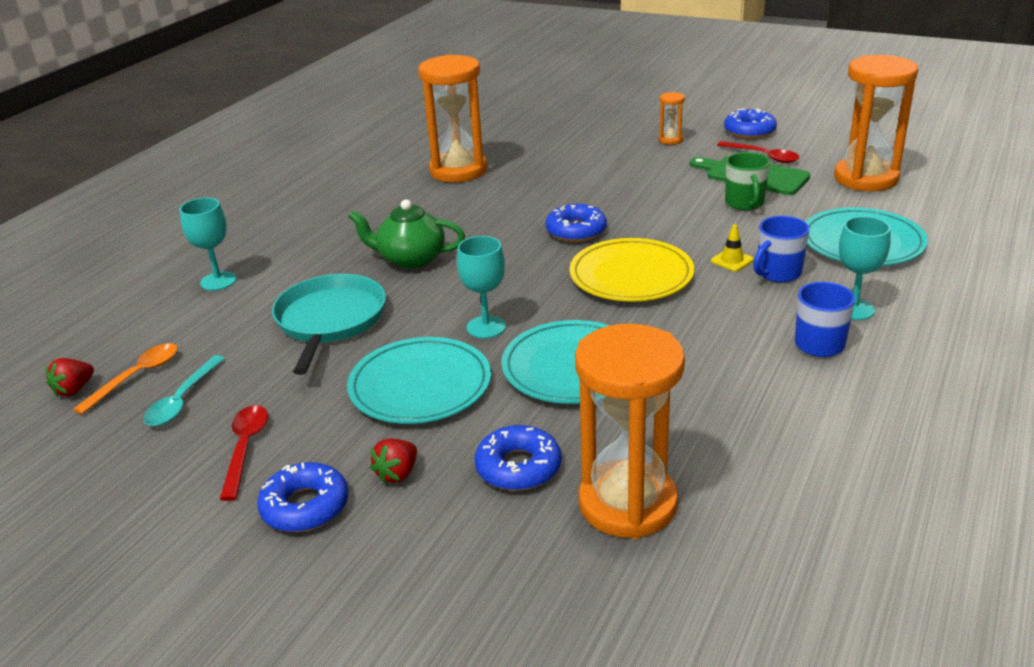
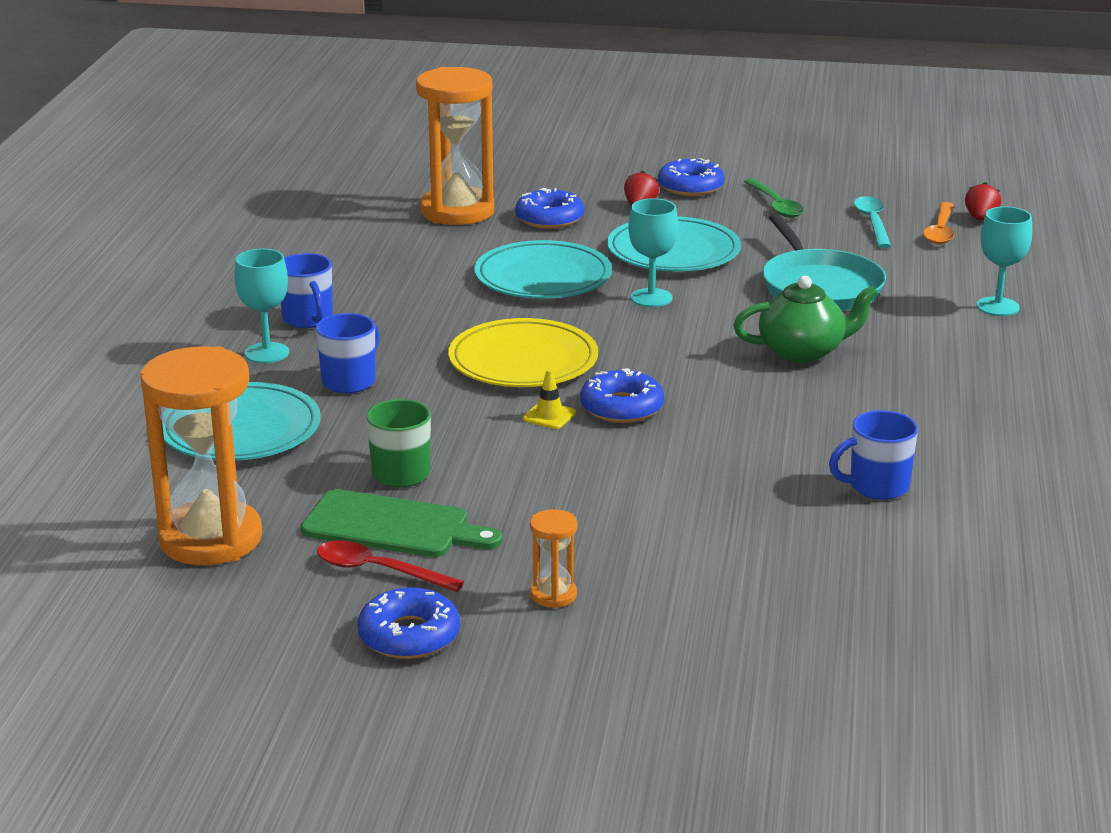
camera: 160 degrees right, 5 degrees down
red spoon [220,405,268,501] -> green spoon [744,178,804,218]
orange hourglass [418,55,487,182] -> blue mug [829,410,918,500]
yellow traffic cone [711,224,754,271] -> yellow traffic cone moved to [523,369,576,429]

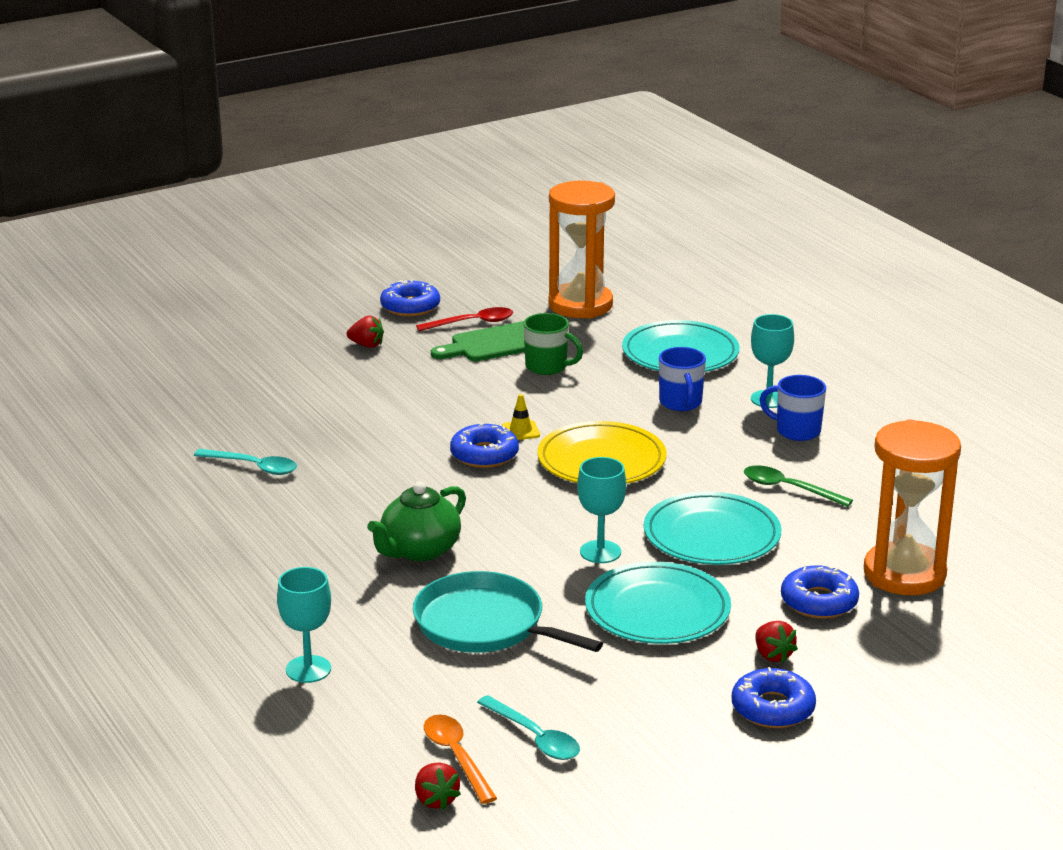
camera: 140 degrees right, 0 degrees up
orange hourglass [530,509,577,608] -> red strawberry [347,316,384,348]
green spoon [744,178,804,218] -> green spoon moved to [744,465,853,507]
blue mug [829,410,918,500] -> turquoise spoon [194,449,297,475]

